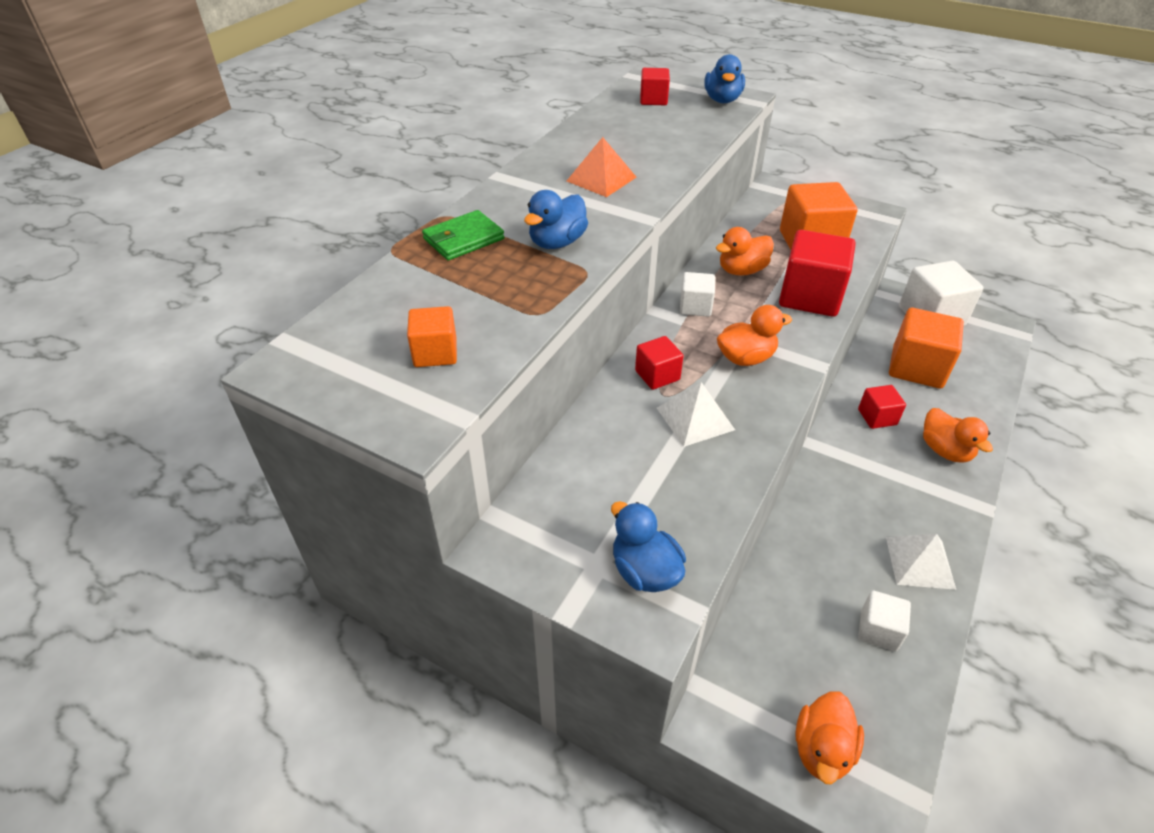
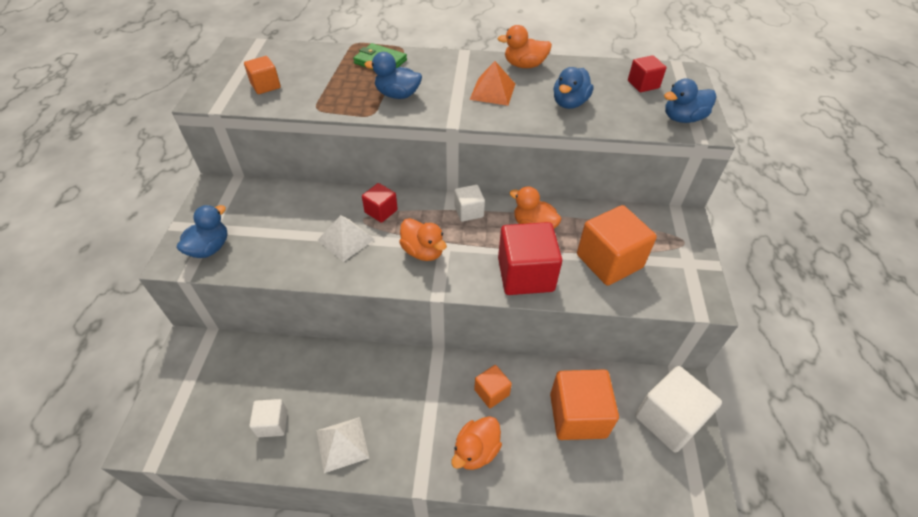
camera: 65 degrees right, 5 degrees up
orange duck [795,692,864,784] -> orange duck moved to [498,25,552,68]
red cube [858,385,906,429] -> orange cube [474,365,512,408]
none -> blue duck [554,67,594,109]

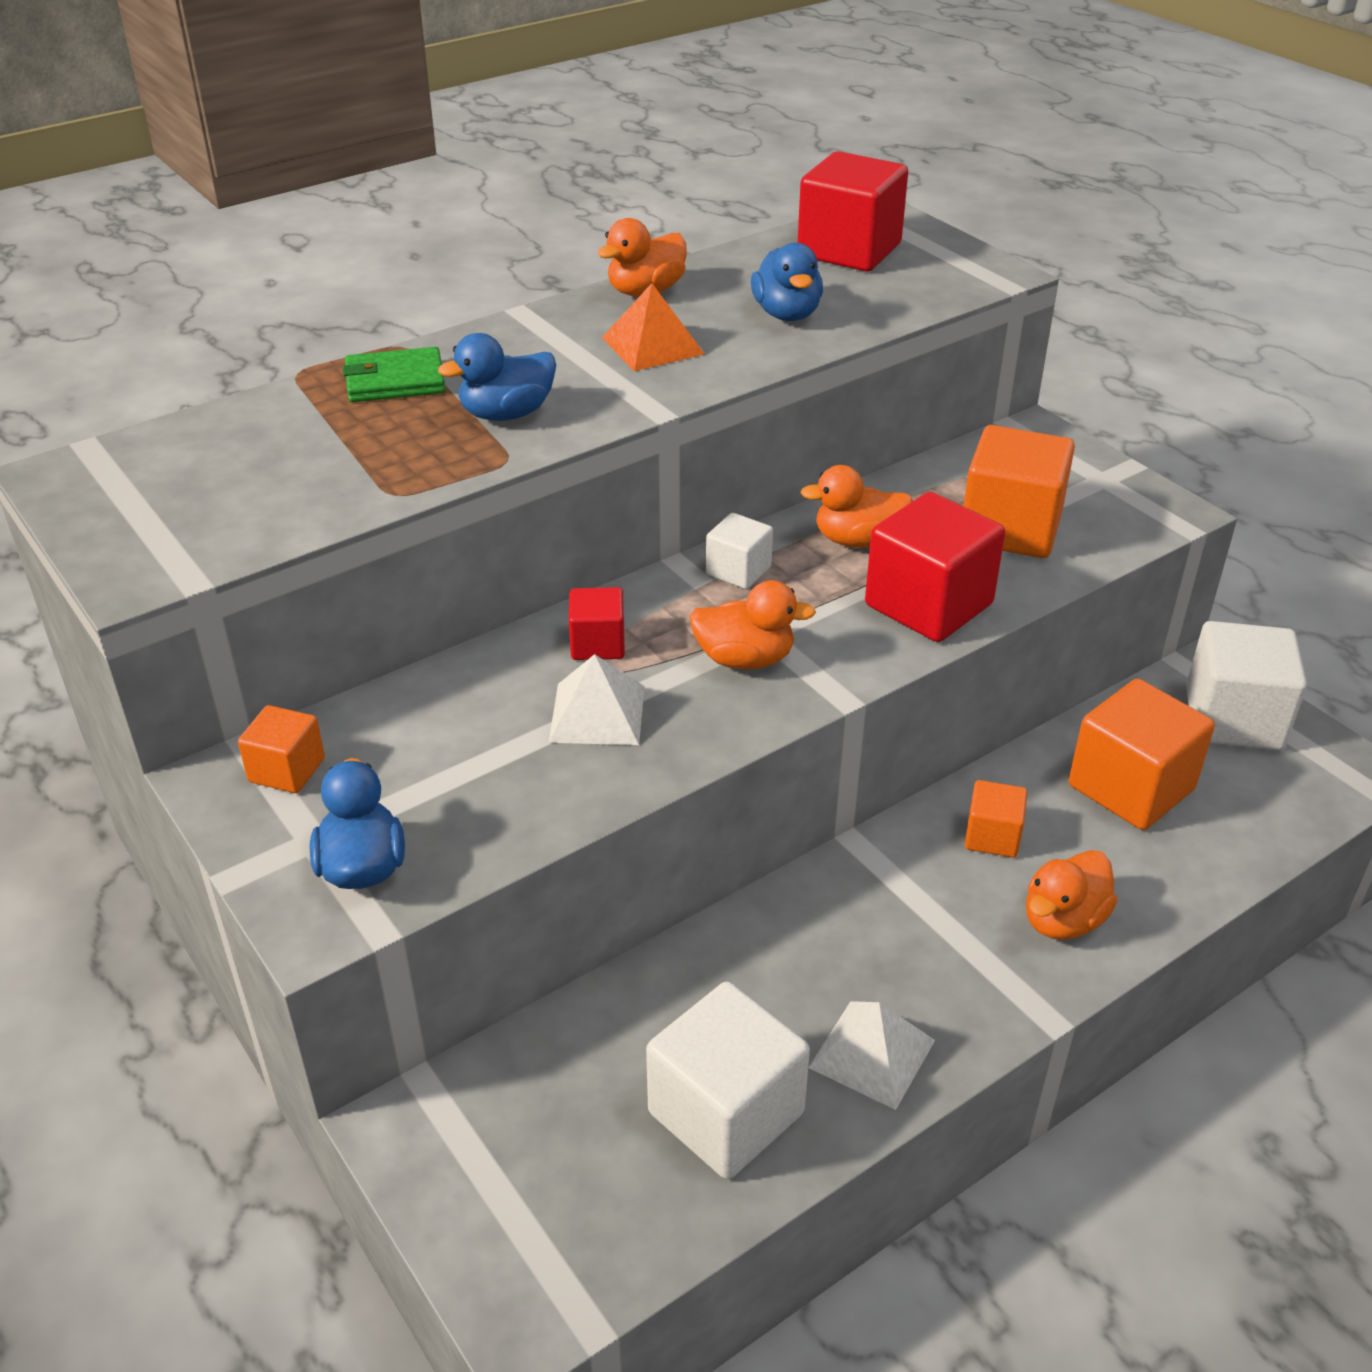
camera: 40 degrees left, 10 degrees down
orange cube [244,56,281,94] -> orange cube moved to [238,705,325,793]
white cube [249,399,288,437] -> white cube [646,982,810,1179], size x1.87
orange duck [451,416,502,470] -> orange duck turned 45 degrees clockwise [1026,850,1118,940]
red cube [628,55,666,92] -> red cube [797,151,908,272], size x1.87
blue duck [664,78,716,123] -> none

